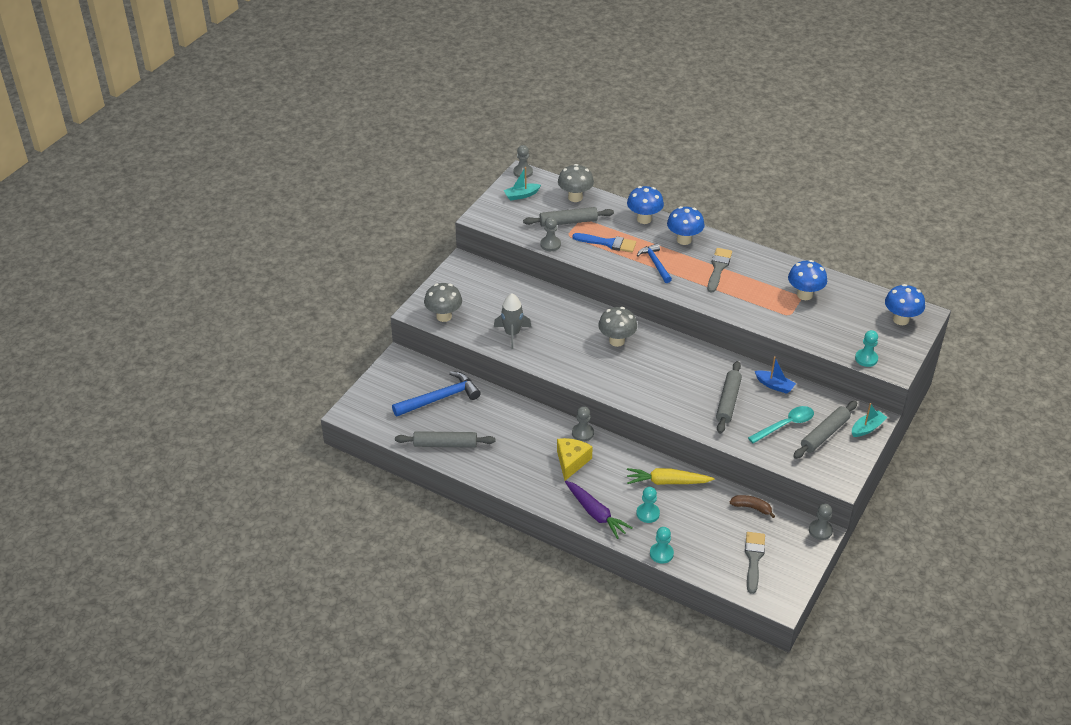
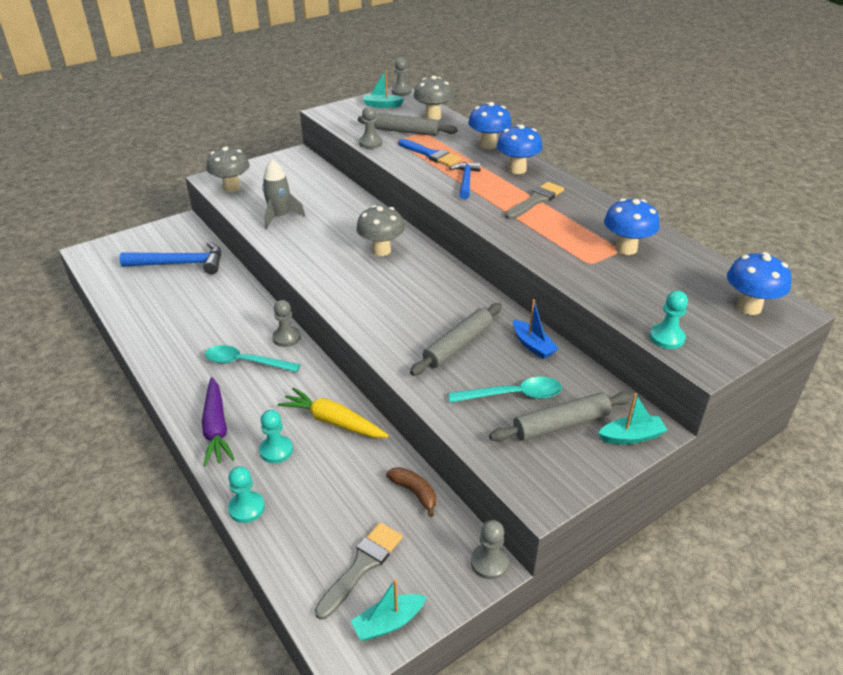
camera: 25 degrees right, 5 degrees down
grey rolling pin [395,431,496,448] -> none
yellow cheese [557,438,593,481] -> turquoise spoon [205,345,301,372]
none -> turquoise boat [351,579,426,641]

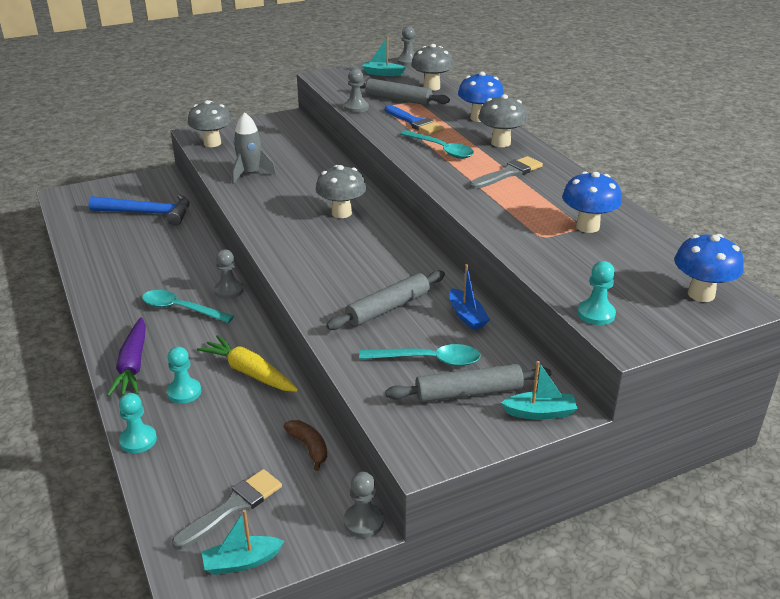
camera: 10 degrees right, 5 degrees down
blue hammer [449,162,481,199] -> turquoise spoon [401,130,474,159]
blue mushroom [497,124,542,174] -> grey mushroom [478,94,527,147]

